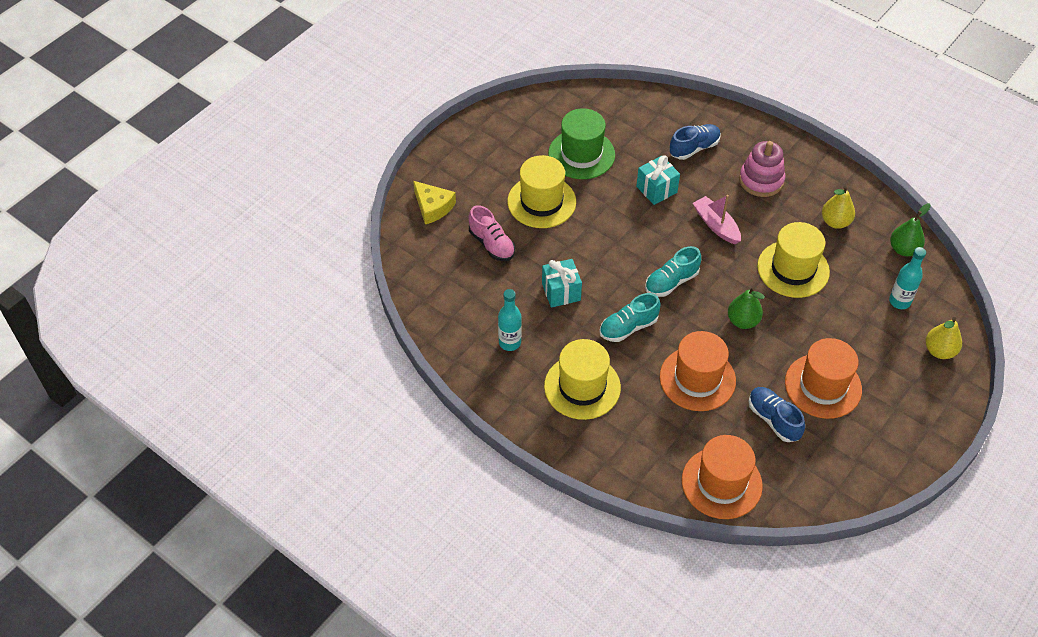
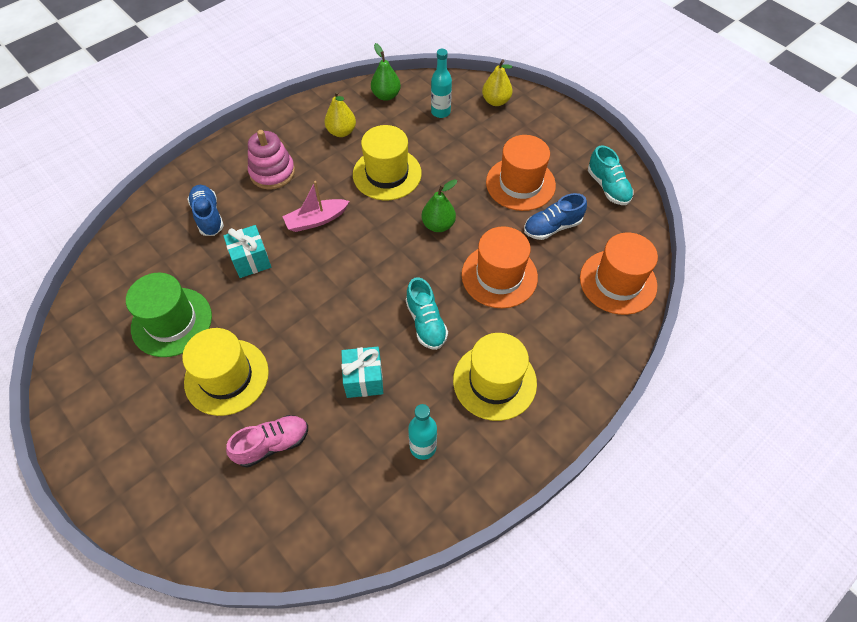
camera: 80 degrees left, 5 degrees up
yellow cheese [413,181,456,224] -> none
turquoise shoe [645,246,701,297] -> turquoise shoe moved to [588,145,633,205]

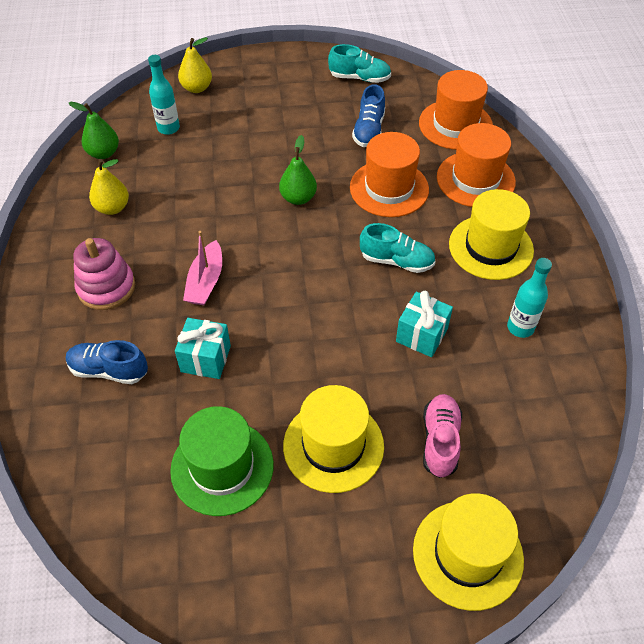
camera: 55 degrees left, 5 degrees down
yellow hat [353,125,422,200] -> yellow hat moved to [413,493,524,611]
orange hat [486,135,556,211] -> orange hat moved to [437,123,516,207]

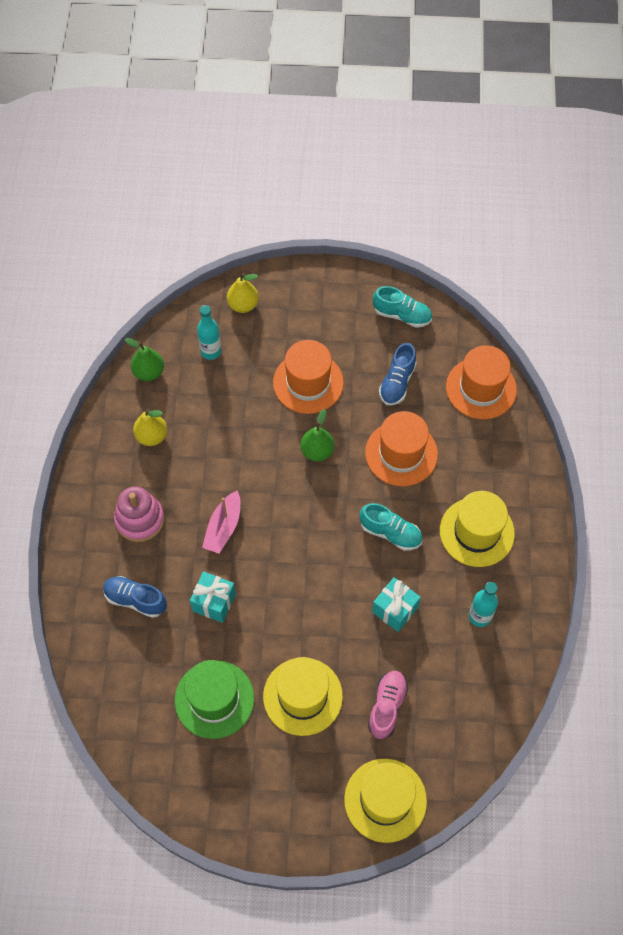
camera: 10 degrees right, 10 degrees up
orange hat [437,123,516,207] -> orange hat moved to [273,340,344,414]

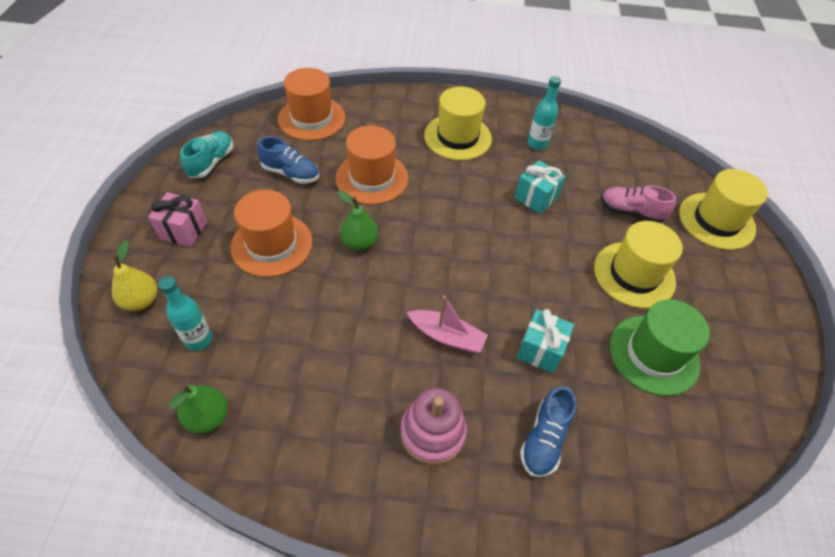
camera: 90 degrees left, 10 degrees down
yellow pear [133,409,167,446] -> none
turquoise shoe [359,503,422,551] -> none
none -> pink gift [148,192,208,247]

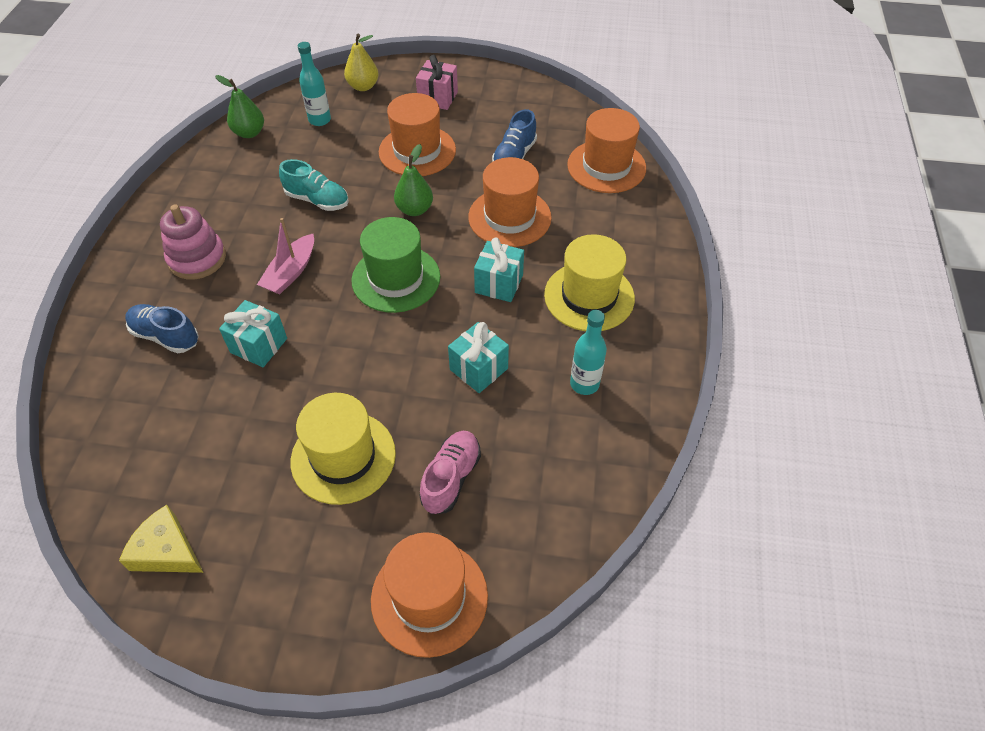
camera: 95 degrees right, 0 degrees up
turquoise shoe [180,131,233,178] -> turquoise shoe moved to [279,159,349,211]
green hat [610,300,710,396] -> green hat moved to [351,217,440,313]
yellow hat [679,169,768,250] -> orange hat [371,532,488,658]
none -> yellow cheese [119,505,204,573]
none -> turquoise gift [474,238,524,302]

